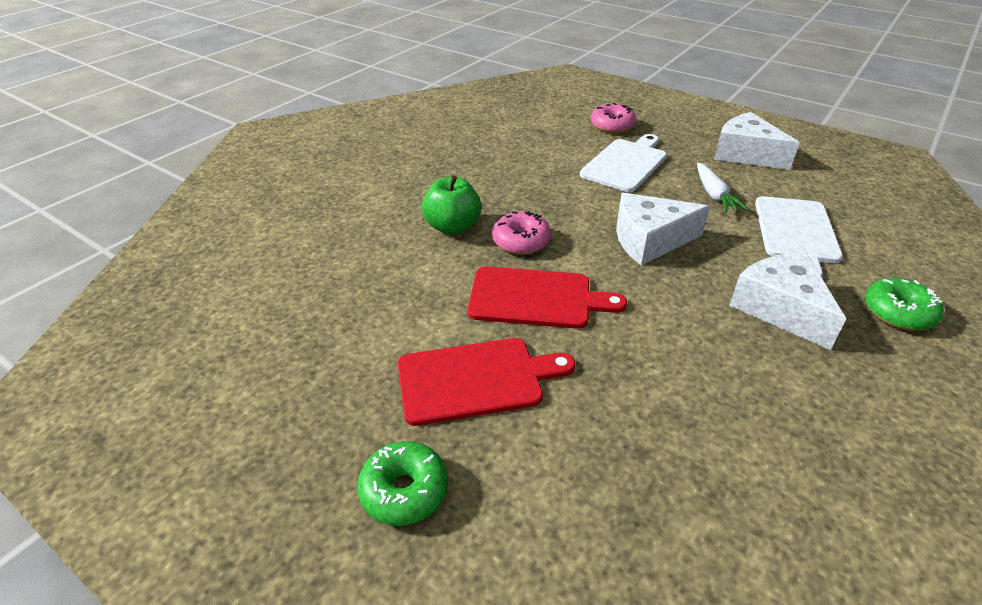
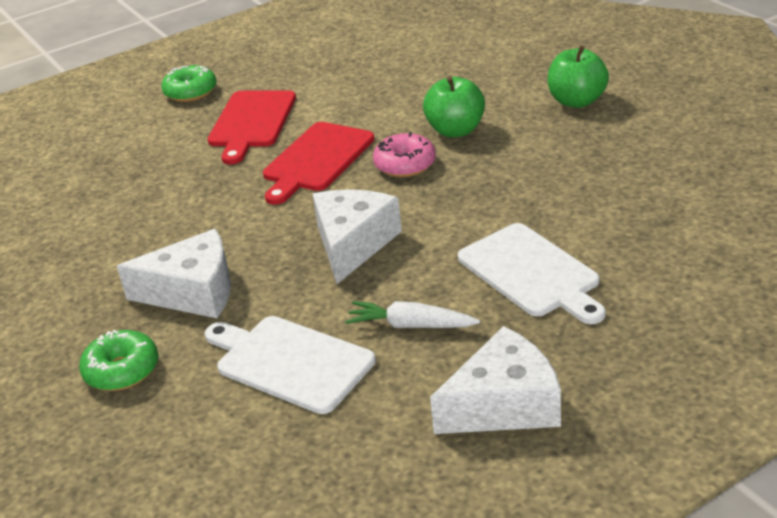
camera: 115 degrees right, 5 degrees down
pink donut [591,103,636,133] -> none
none -> green apple [548,46,609,108]

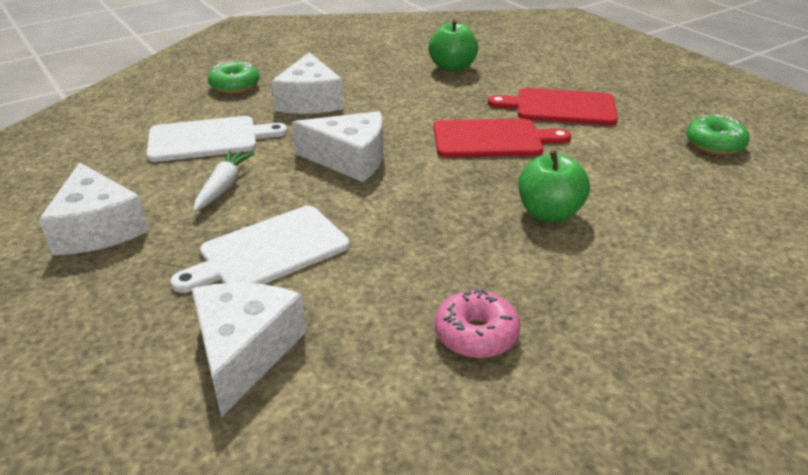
camera: 85 degrees right, 0 degrees up
green donut [161,65,217,102] -> green donut moved to [686,114,750,155]
white cutting board [205,316,376,414] -> white cutting board turned 45 degrees clockwise [147,116,288,162]
red cutting board [263,122,375,205] -> red cutting board turned 150 degrees clockwise [433,119,571,158]
pink donut [373,132,436,177] -> pink donut moved to [434,288,520,358]
green apple [548,46,609,108] -> green apple moved to [429,20,478,72]
none -> white cheese [192,283,306,417]

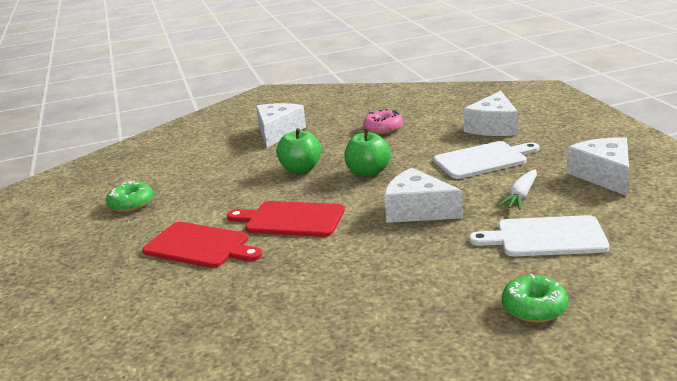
camera: 160 degrees left, 10 degrees down
white cheese [271,52,344,114] -> white cheese moved to [256,103,306,148]
green apple [429,20,478,72] -> green apple moved to [344,129,391,177]

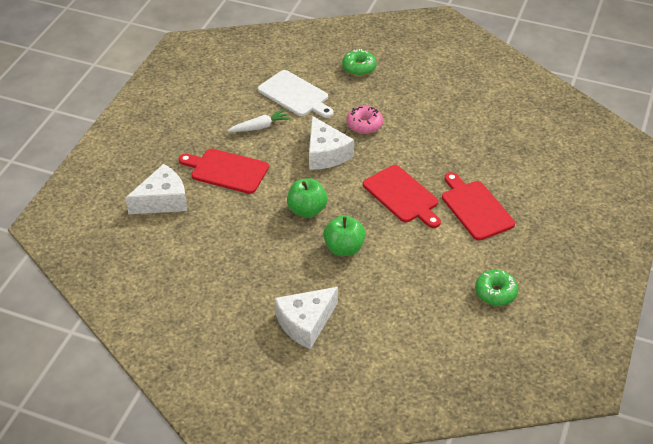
camera: 145 degrees left, 20 degrees up
pink donut [363,109,403,134] -> pink donut moved to [346,106,383,134]
white cutting board [433,141,539,179] -> red cutting board [179,149,269,194]
white cheese [567,137,629,196] -> none

